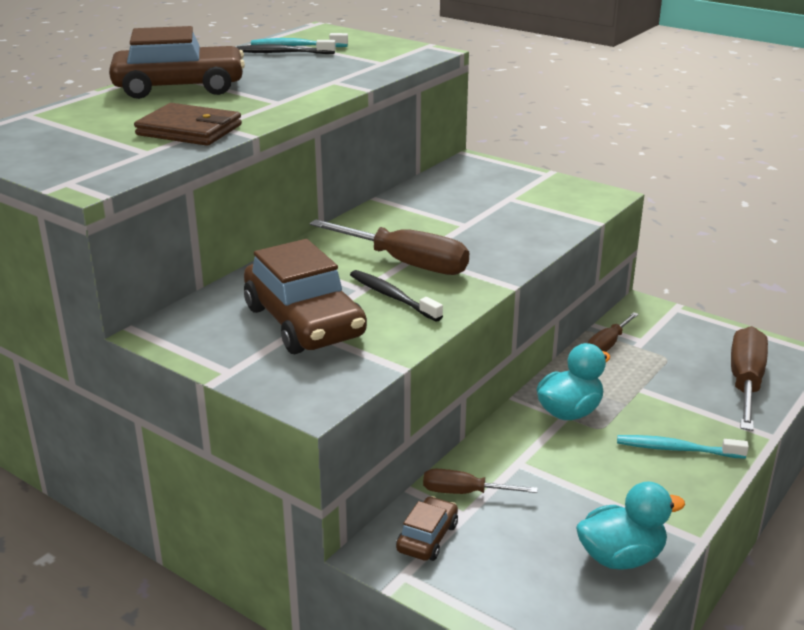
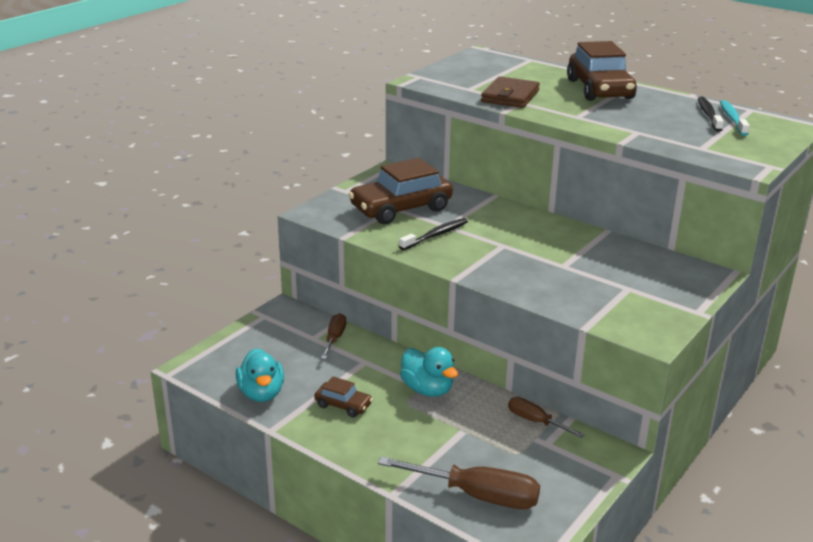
camera: 90 degrees right, 0 degrees up
brown screwdriver [309,219,469,275] -> none
brown car [396,496,458,561] -> brown car moved to [314,377,373,418]
turquoise toothbrush [617,435,749,459] -> none

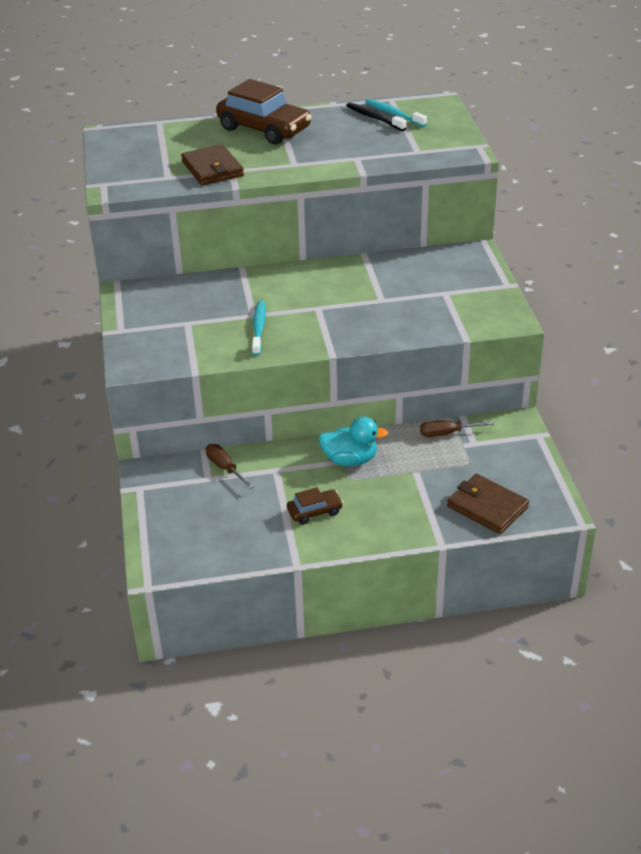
camera: 45 degrees left, 10 degrees up
turquoise duck [236,348,284,402] -> none
brown car [348,158,453,224] -> none
brown screwdriver [378,456,540,509] -> brown wallet [447,474,529,534]
black toothbrush [399,218,468,250] -> turquoise toothbrush [252,301,266,356]

